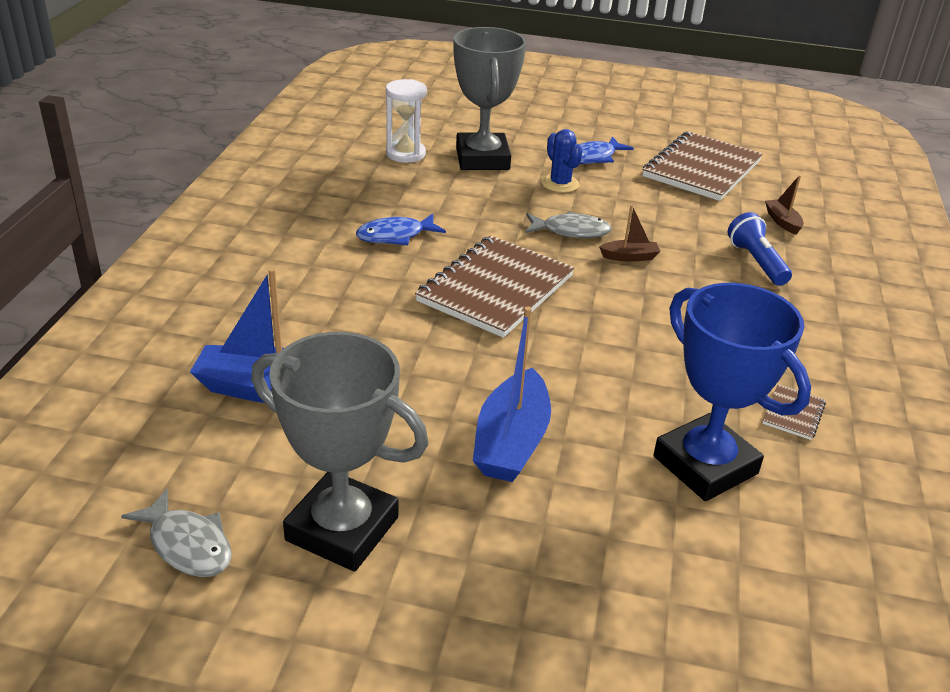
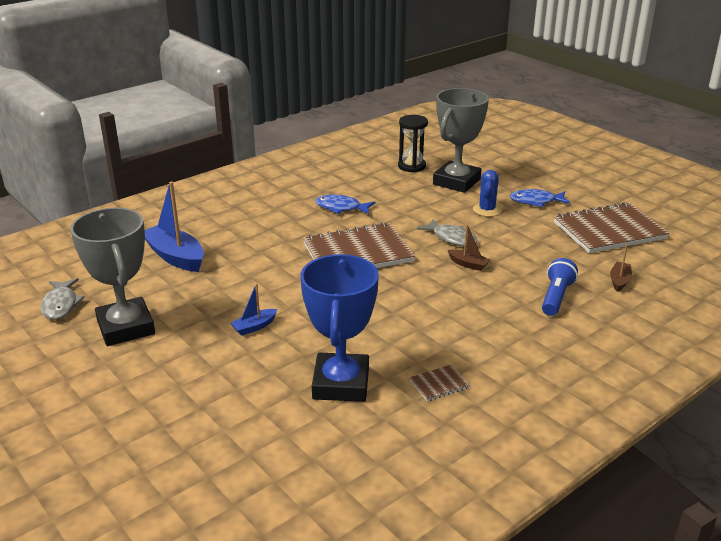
camera: 40 degrees right, 5 degrees down
white hourglass [386,79,427,163] -> black hourglass [398,115,428,173]
blue boat [473,306,551,482] -> blue boat [230,283,277,336], size x0.51

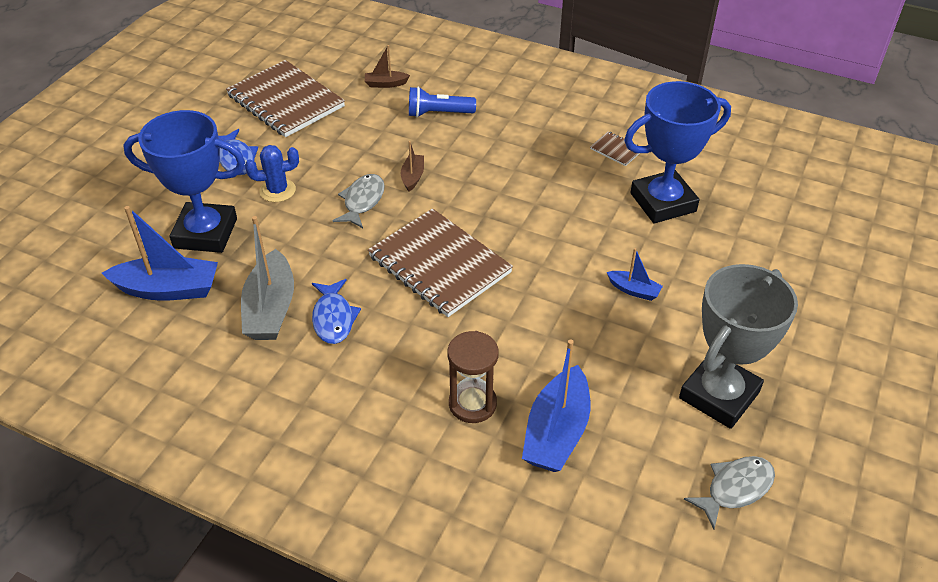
camera: 115 degrees left, 15 degrees up
black hourglass [398,115,428,173] -> blue boat [102,206,218,301]
grey trophy [433,88,489,193] -> blue trophy [123,110,245,253]
none -> grey boat [241,216,294,340]
none -> brown hourglass [447,331,499,423]

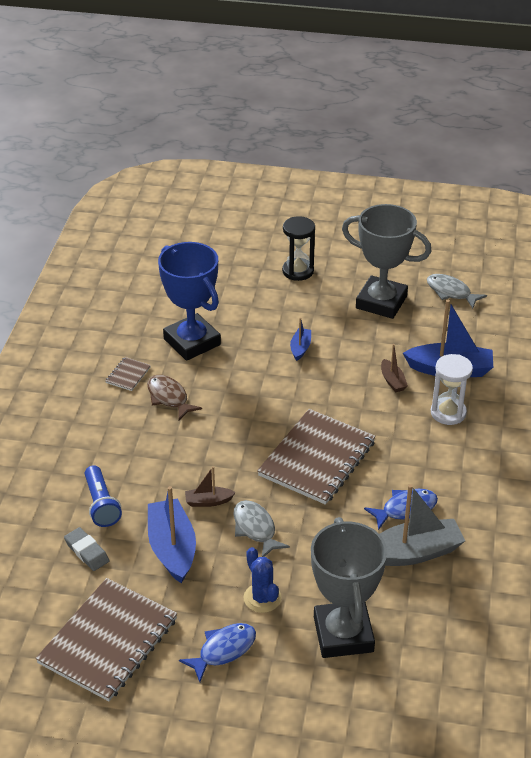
camera: 105 degrees left, 5 degrees down
blue boat [102,206,218,301] -> blue boat moved to [148,486,196,583]
blue trophy [123,110,245,253] -> grey trophy [311,517,387,658]
grey fish [333,174,385,228] -> grey fish turned 60 degrees clockwise [233,500,290,557]
brown boat [365,45,410,88] -> brown boat moved to [381,344,408,393]
brown hourglass [447,331,499,423] -> white hourglass [431,354,473,425]
none -> grey eraser [64,527,110,571]
none -> brown fish [147,375,202,420]
none -> black hourglass [282,216,315,281]

